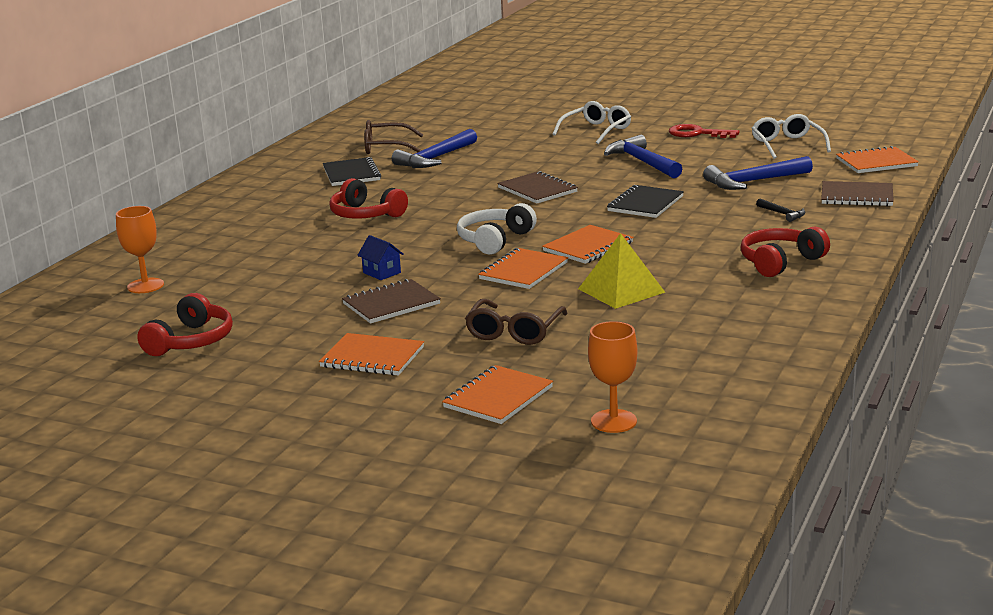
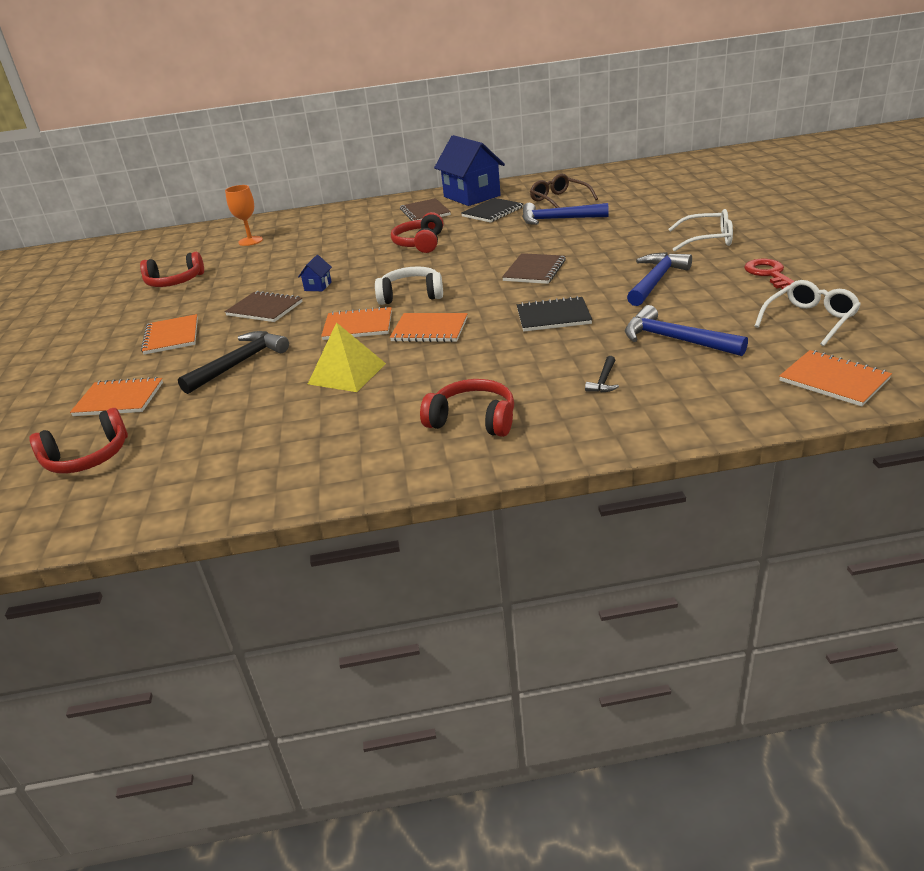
camera: 60 degrees right, 10 degrees up
brown glasses [465,299,568,345] -> black hammer [178,331,289,394]
orange goblet [588,321,637,433] -> red headphones [29,408,128,473]
brown notebook [821,181,894,206] -> brown notebook moved to [400,198,451,221]
none -> blue house [434,135,505,206]

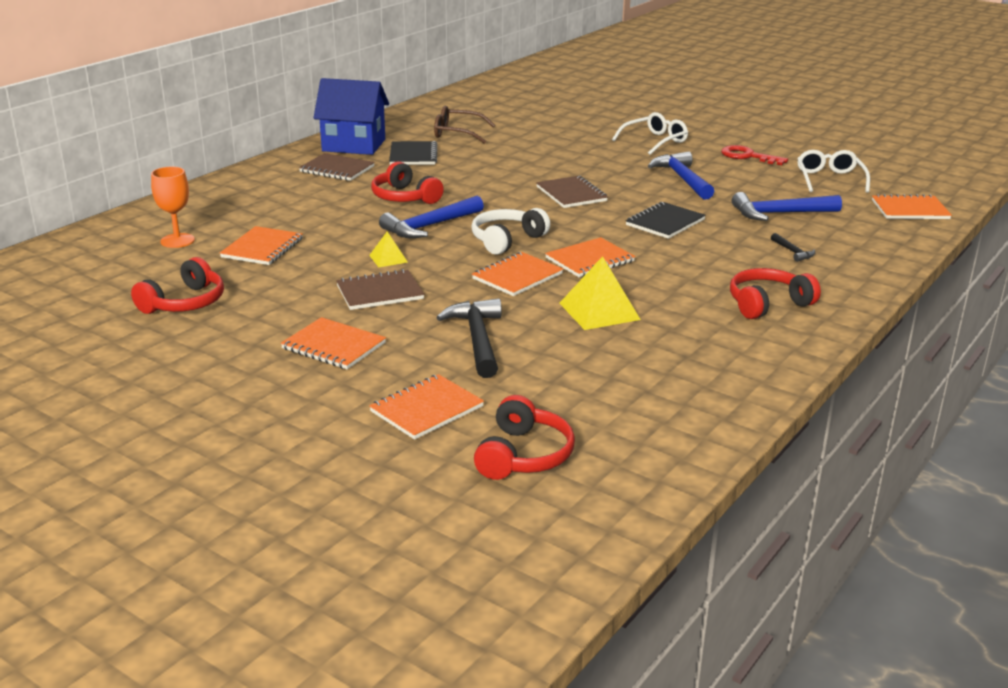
camera: 50 degrees left, 5 degrees down
blue house [298,255,332,291] -> yellow pyramid [369,231,408,267]
blue hammer [522,203,608,225] -> blue hammer moved to [379,196,484,238]
none -> orange notebook [220,226,303,265]

